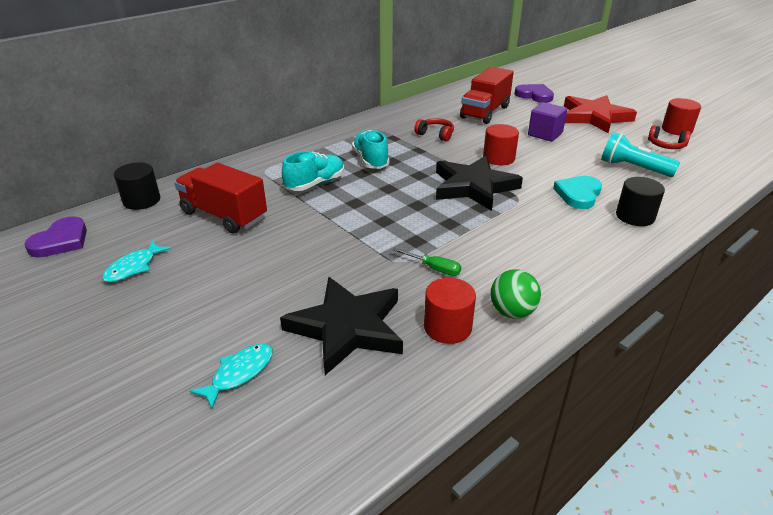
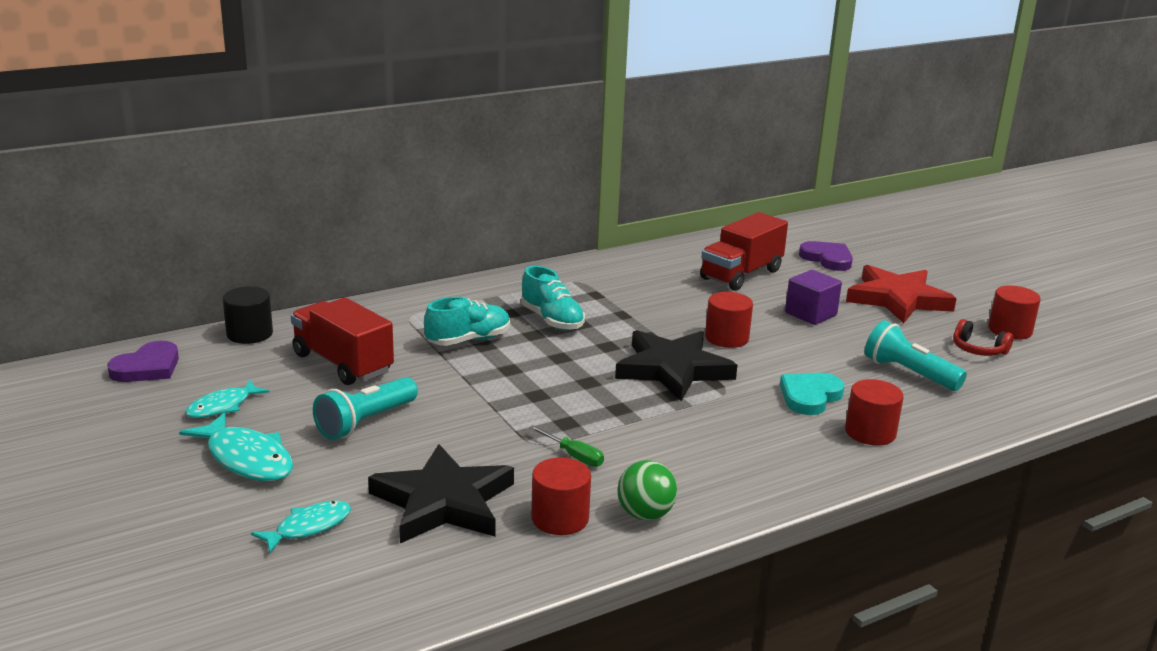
camera: 10 degrees right, 10 degrees down
turquoise shoe [352,130,389,169] -> turquoise shoe turned 150 degrees clockwise [521,266,585,330]
red headphones [414,118,454,142] -> none
black cylinder [616,177,665,226] -> red cylinder [845,379,904,445]
none -> turquoise fish [179,413,293,481]
none -> turquoise flashlight [313,377,418,440]

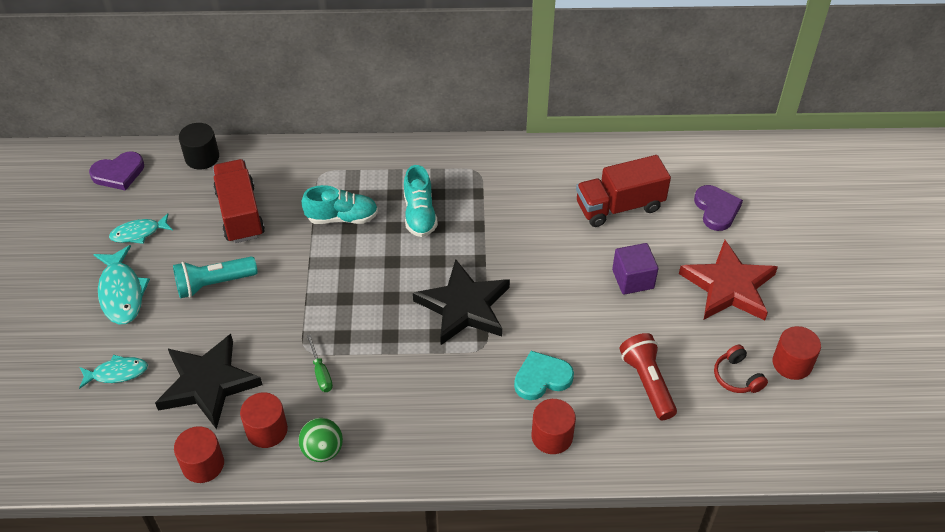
camera: 30 degrees right, 25 degrees up
red cylinder [705,292,753,348] -> red cylinder moved to [174,426,224,483]
turquoise flashlight [865,320,967,391] -> red flashlight [619,333,677,420]

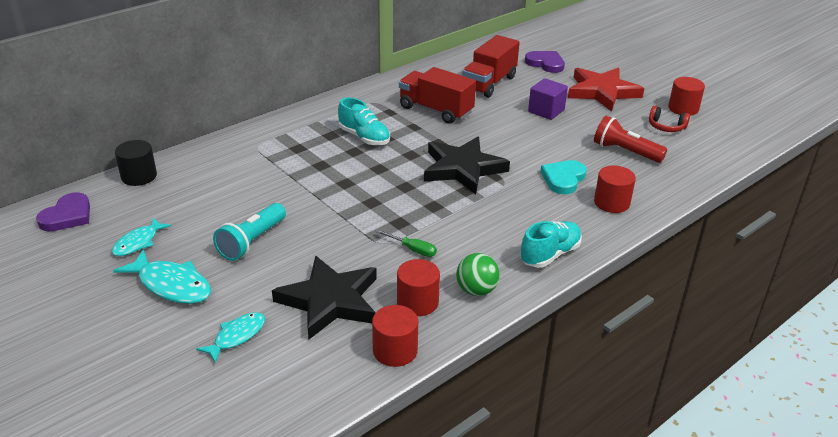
camera: 40 degrees left, 15 degrees down
red truck [213,159,265,243] -> red truck moved to [399,67,476,124]
turquoise shoe [301,185,378,224] -> turquoise shoe moved to [520,221,582,268]

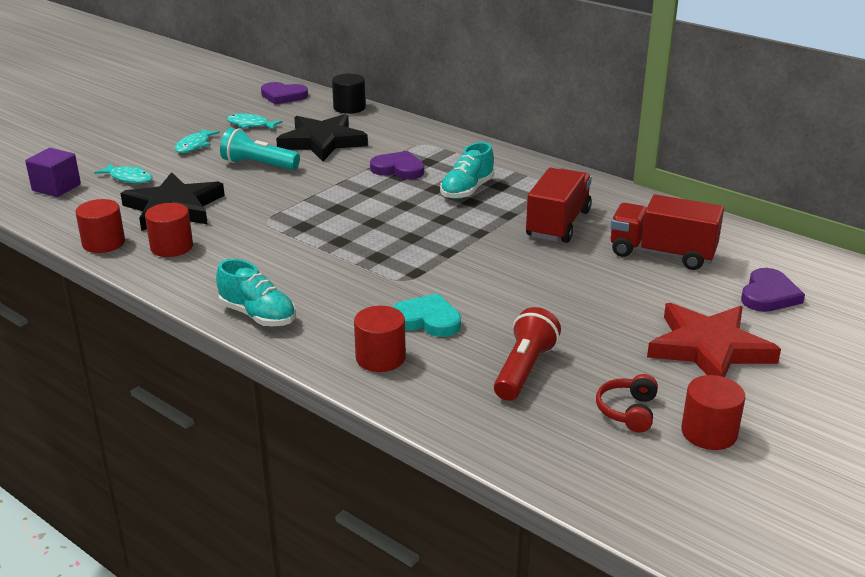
camera: 80 degrees right, 5 degrees down
turquoise fish [113,249,211,304] -> turquoise fish [175,128,220,153], size x0.64
green screwdriver [376,230,437,257] -> none
black star [424,137,510,194] -> black star moved to [276,114,368,161]
green ball [456,253,500,296] -> none
purple cube [528,78,568,120] -> purple cube moved to [25,148,81,197]
none -> purple heart [370,151,424,179]

